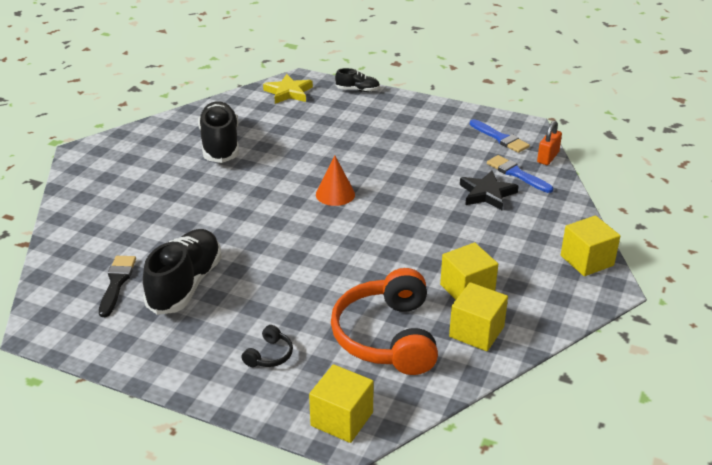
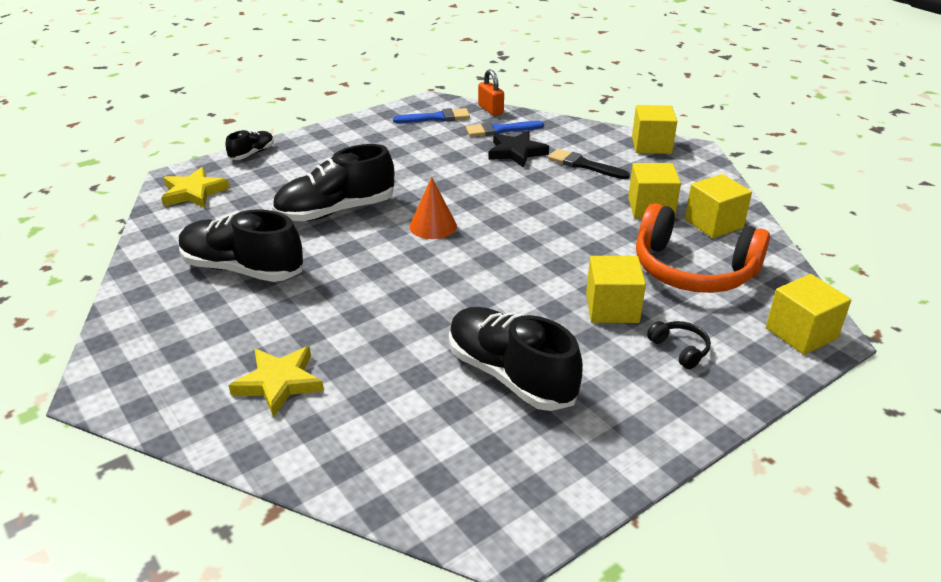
camera: 60 degrees left, 0 degrees up
black brush [99,256,136,317] -> black brush moved to [548,149,630,179]
none -> yellow star [229,346,324,417]
none -> black shoe [272,144,394,221]
none -> yellow cube [586,256,646,323]

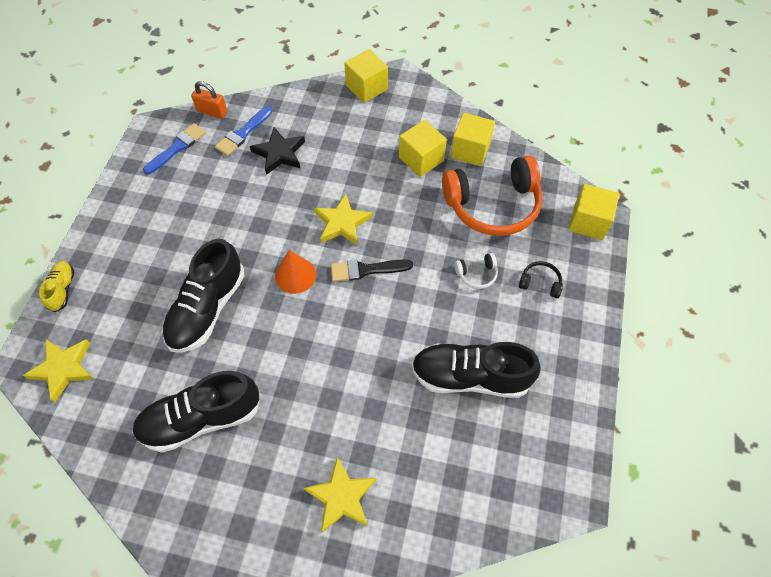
camera: 40 degrees left, 25 degrees up
black shoe [226,130,274,160] -> yellow shoe [39,261,74,312]
black brush [548,149,630,179] -> black brush moved to [330,260,413,282]
yellow cube [586,256,646,323] -> white headphones [455,253,498,289]
none -> yellow star [314,193,373,246]

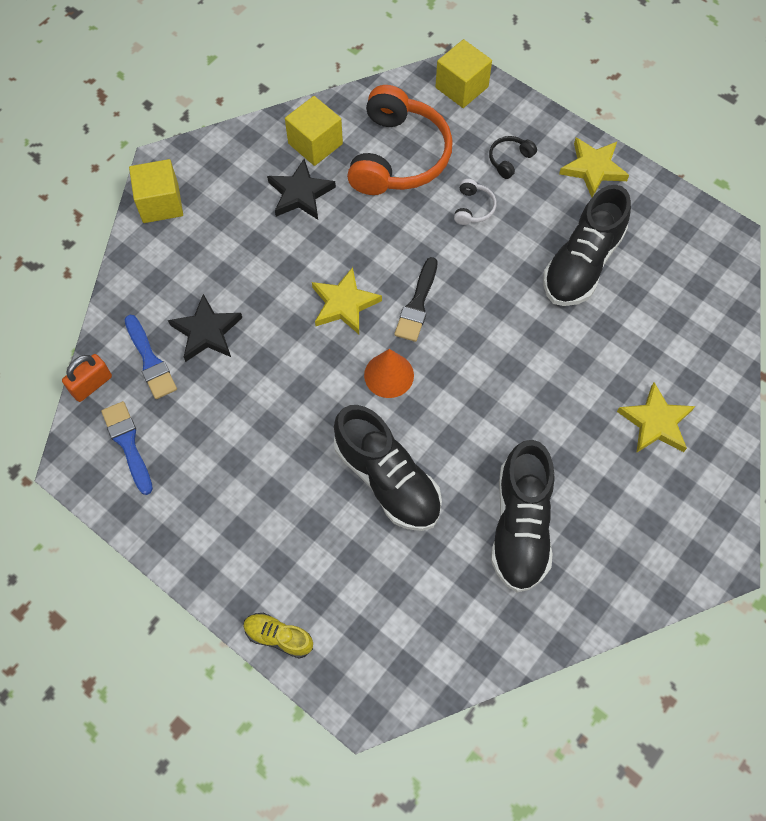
camera: 65 degrees left, 5 degrees up
yellow star [23,339,94,402] -> yellow star moved to [559,137,629,197]
yellow cube [399,120,447,177] -> black star [267,159,336,220]

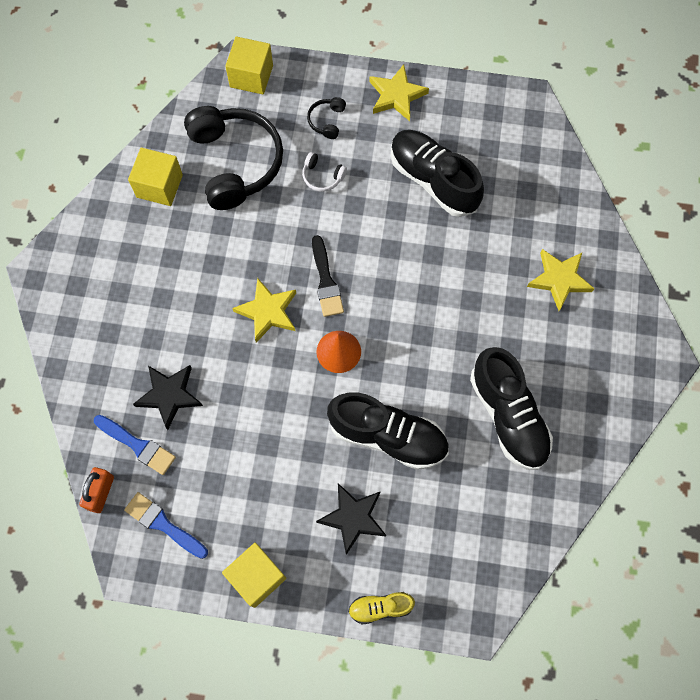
camera: 30 degrees left, 5 degrees up
yellow cube [129,159,183,223] -> yellow cube moved to [222,543,286,608]
black star [267,159,336,220] -> black star moved to [316,483,386,555]
orange headphones [347,85,453,195] -> black headphones [184,106,283,210]
white headphones [454,179,497,225] -> white headphones turned 135 degrees clockwise [302,152,347,192]
black shoe [543,185,631,306] -> black shoe turned 135 degrees clockwise [391,130,484,217]

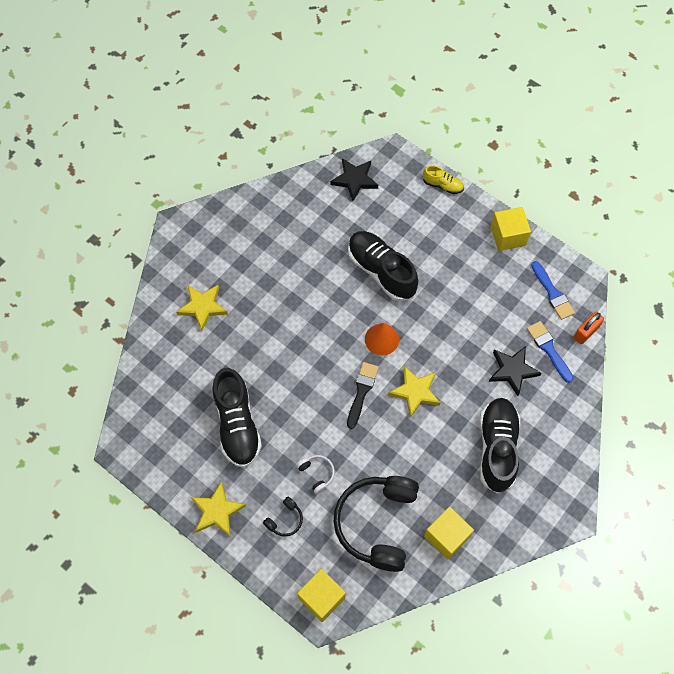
camera: 150 degrees left, 5 degrees down
black star [316,483,386,555] -> black star moved to [330,158,378,201]
black shoe [470,347,553,470] -> black shoe moved to [480,398,520,494]

